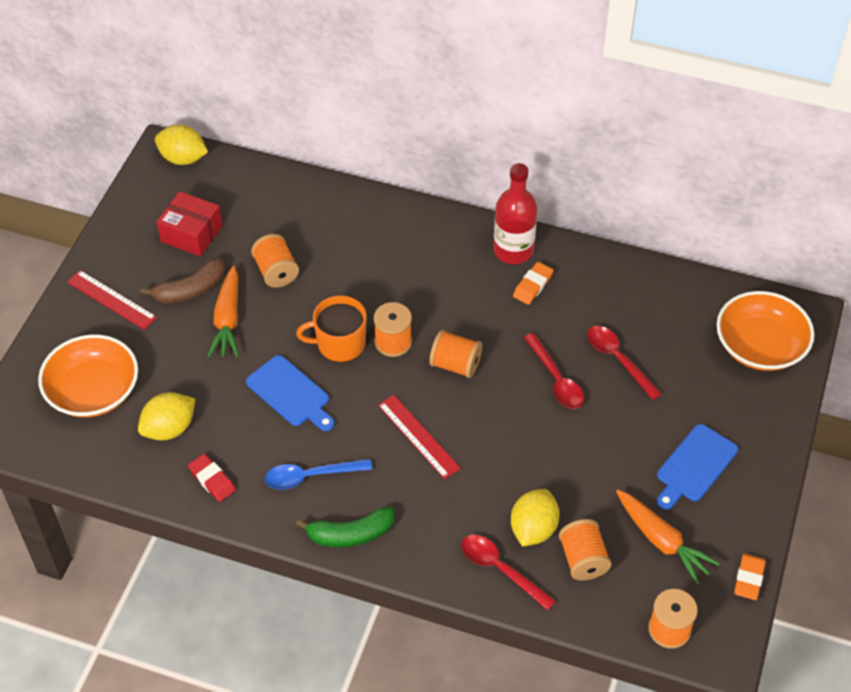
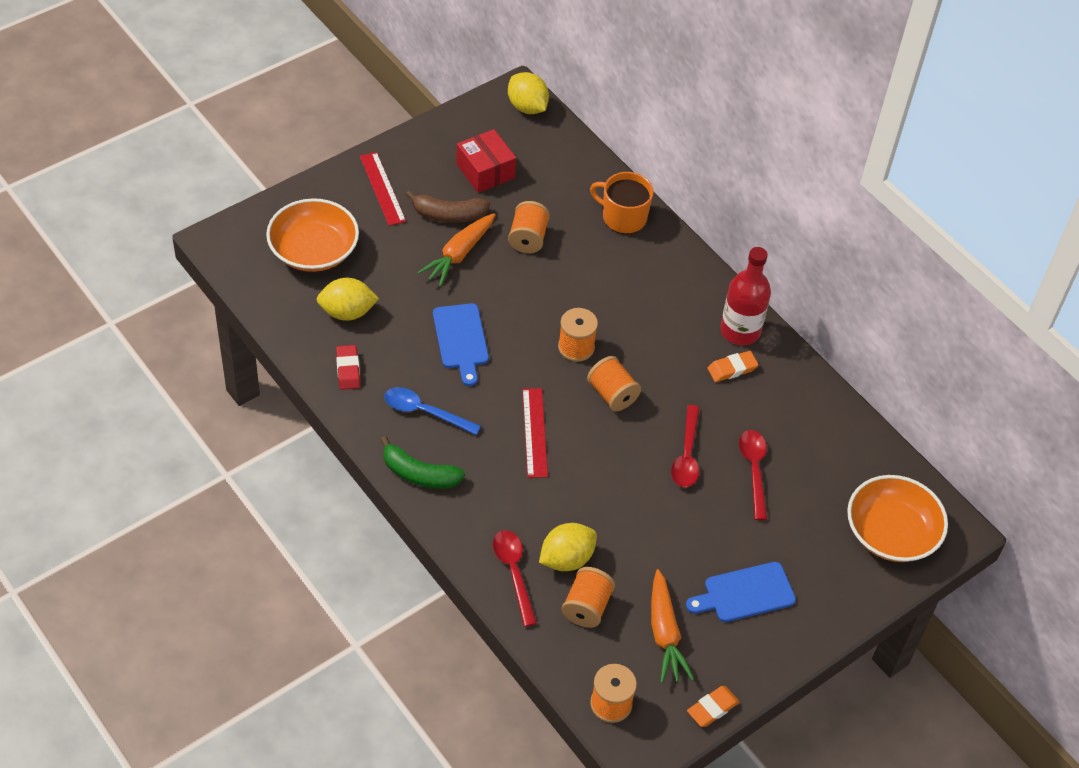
camera: 30 degrees right, 0 degrees up
orange mug [296,296,367,362] -> orange mug moved to [590,172,654,234]

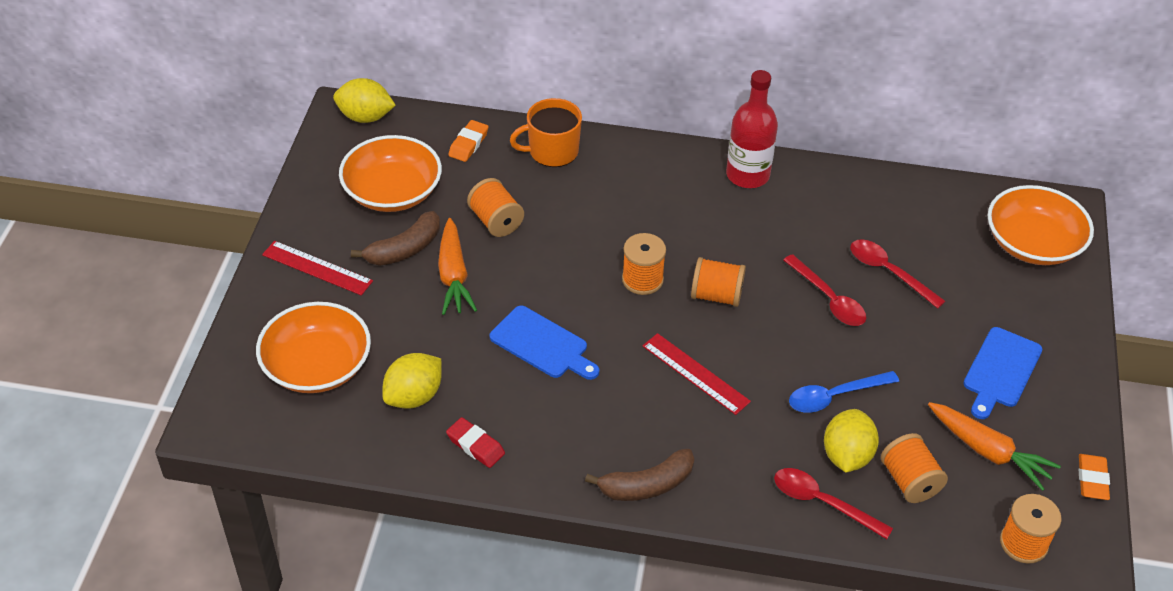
camera: 40 degrees left, 5 degrees down
green banana [380,436,465,489] -> brown banana [585,448,694,501]
blue spoon [384,387,481,435] -> blue spoon moved to [789,371,899,413]
red box [456,129,516,193] -> orange bowl [339,135,442,212]
orange eraser [708,351,758,382] -> orange eraser moved to [448,120,489,162]

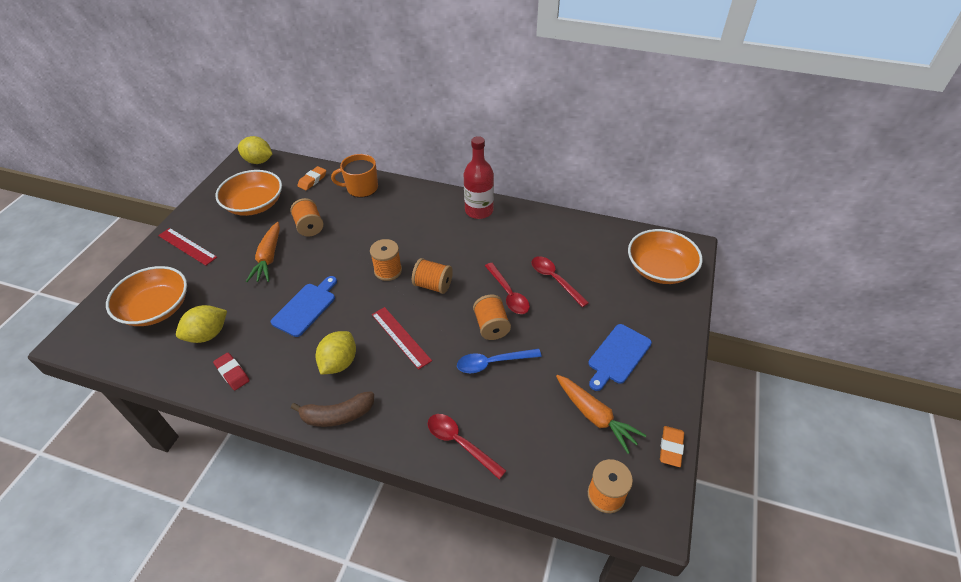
camera: 10 degrees right, 0 degrees up
brown banana [351,211,440,266] -> none
blue cutting board [490,306,599,380] -> blue cutting board turned 105 degrees counterclockwise [271,276,337,337]
yellow lemon [824,409,879,472] -> yellow lemon moved to [316,331,356,374]
orange spool [881,433,948,503] -> orange spool moved to [473,295,511,340]

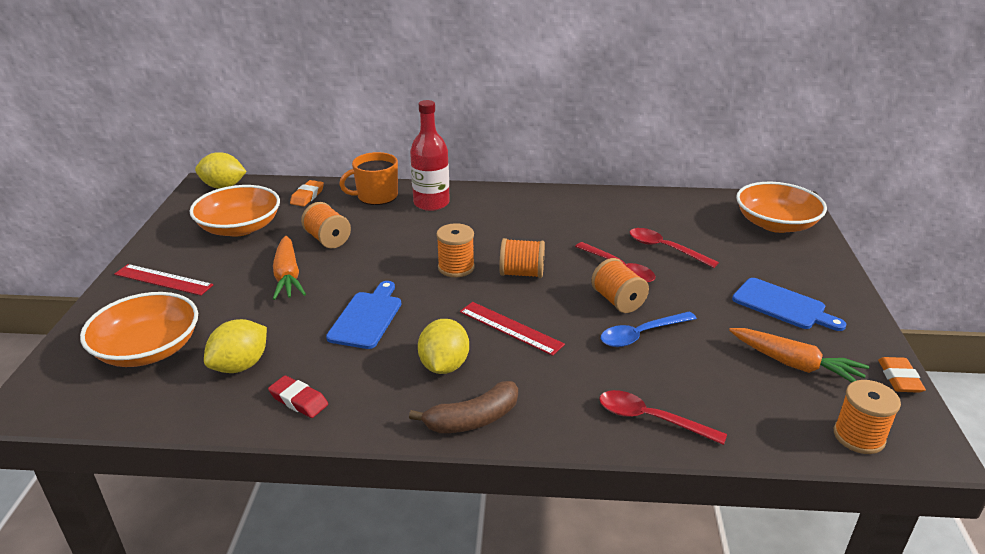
camera: 15 degrees left, 15 degrees down
red bottle [464,136,494,219] -> red bottle moved to [410,100,450,211]
blue cutting board [588,324,652,391] -> blue cutting board turned 75 degrees counterclockwise [732,278,846,331]

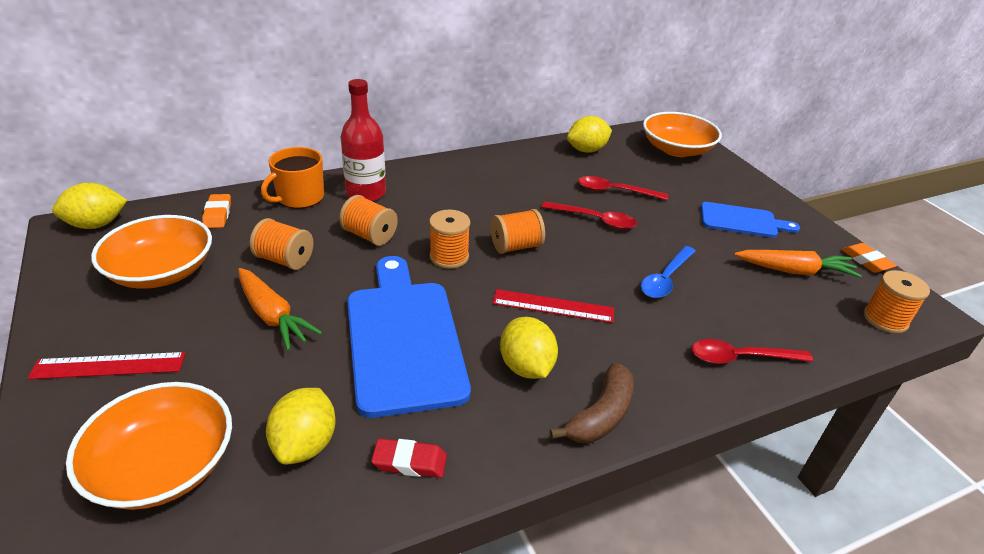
camera: 30 degrees left, 5 degrees up
blue cutting board [326,281,401,349] -> blue cutting board [347,256,471,418], size x1.79
orange spool [591,258,649,313] -> orange spool moved to [339,195,398,246]
none -> yellow lemon [567,116,612,153]

